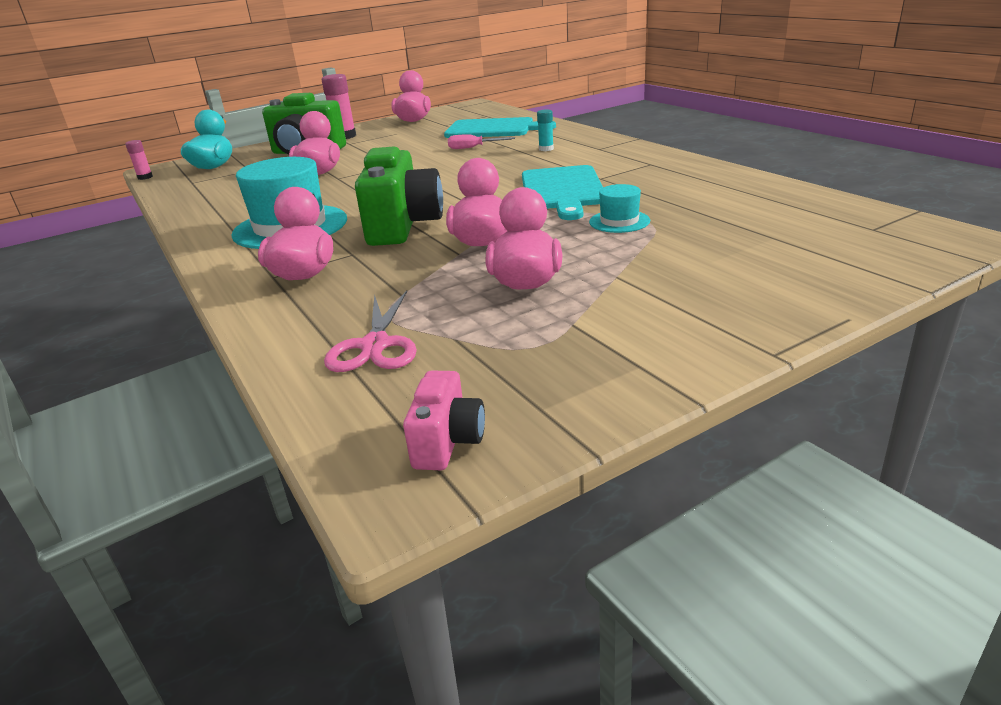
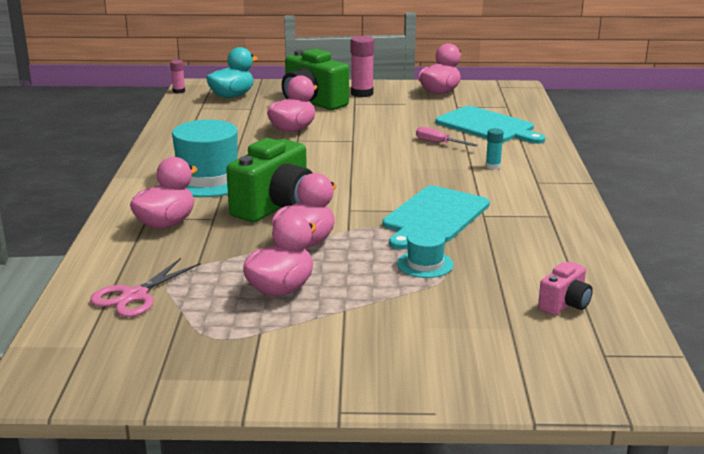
camera: 30 degrees right, 5 degrees down
pink camera [403,371,485,470] -> pink camera moved to [538,262,593,315]

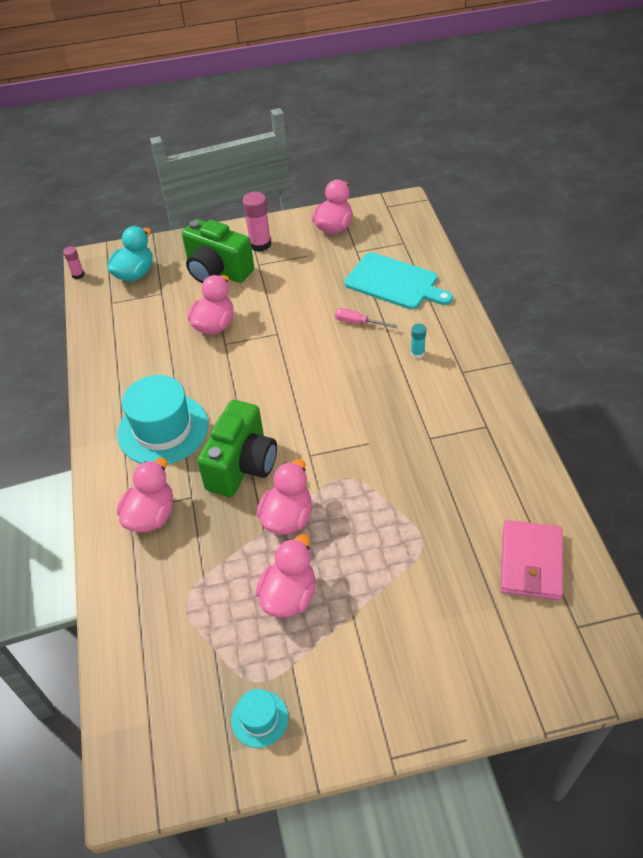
camera: 10 degrees left, 25 degrees up
pink scissors [90,258,201,317] -> none
turquoise cutting board [382,186,490,250] -> none
turquoise hat [397,230,454,278] -> turquoise hat moved to [231,689,288,748]
pink camera [538,262,593,315] -> pink wallet [500,520,563,600]

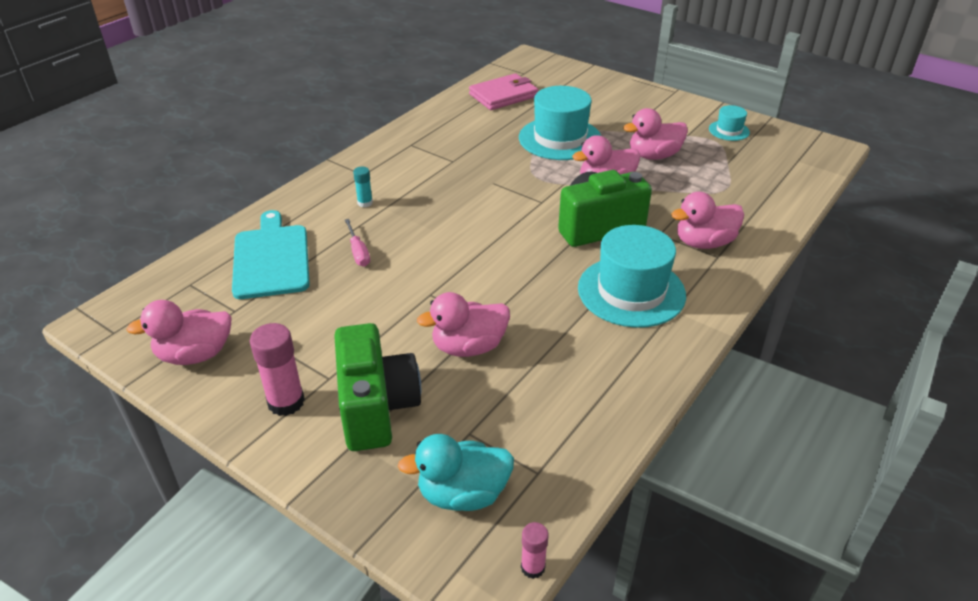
camera: 135 degrees left, 10 degrees down
none -> turquoise hat [519,86,601,160]

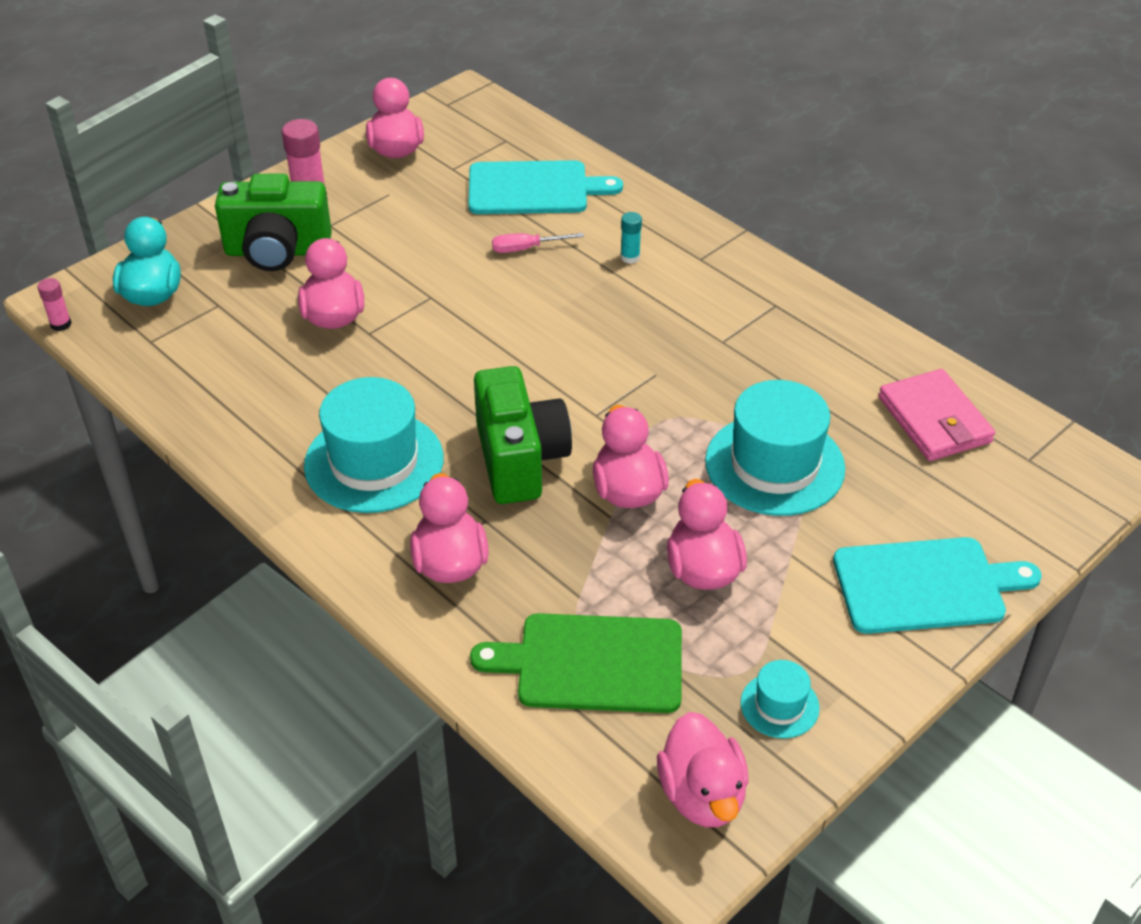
camera: 100 degrees right, 5 degrees up
none -> green cutting board [470,613,682,713]
none -> pink duck [657,712,749,827]
none -> turquoise cutting board [833,537,1042,634]

